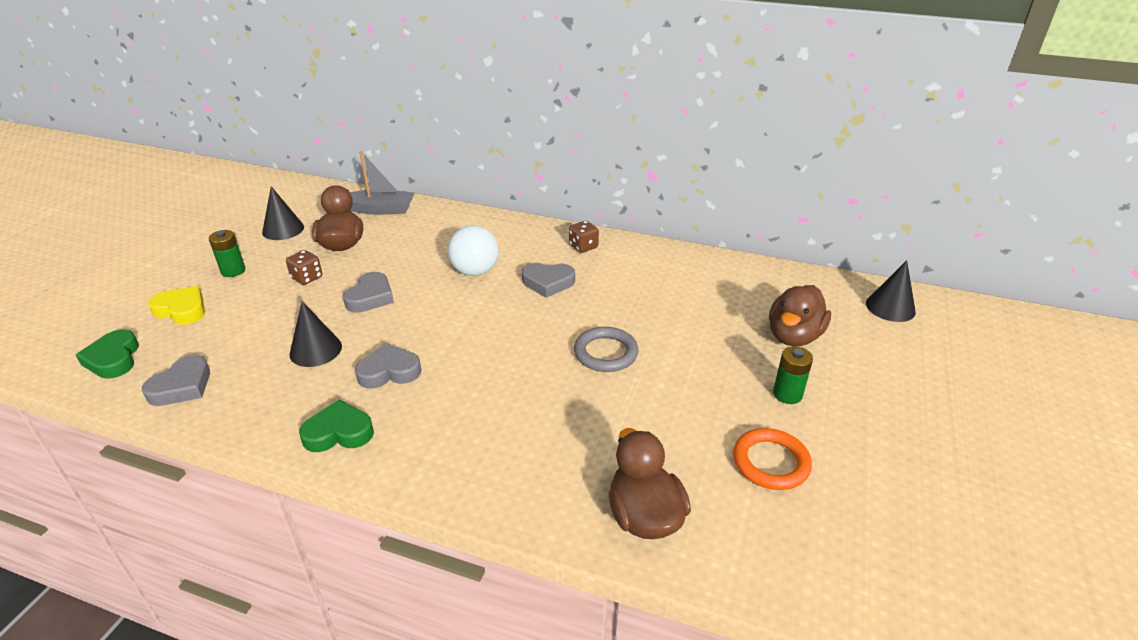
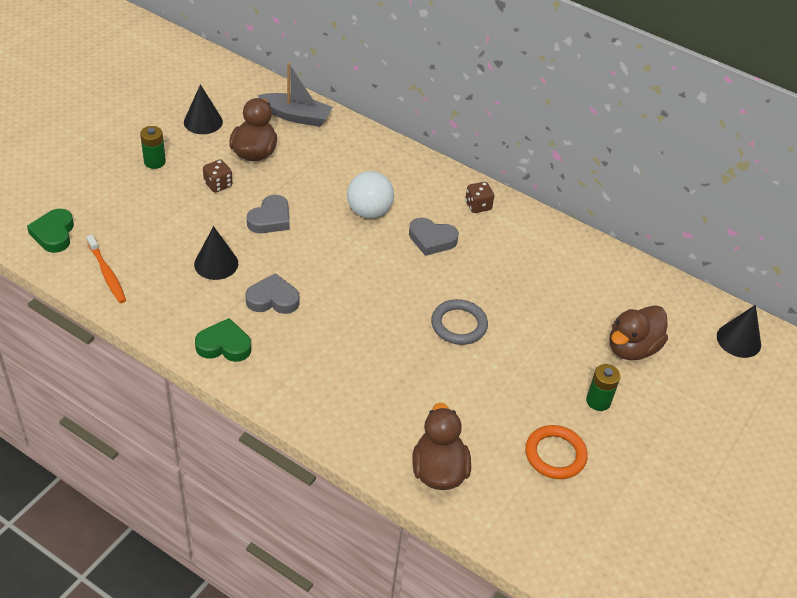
camera: 10 degrees right, 10 degrees up
grey heart [142,355,210,406] -> orange toothbrush [87,235,126,303]
yellow heart [148,286,205,325] -> none

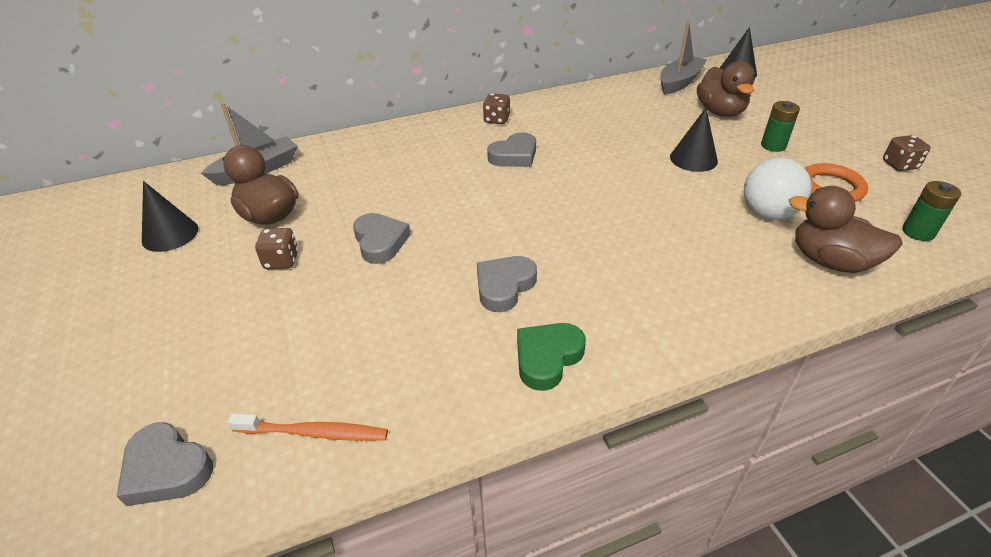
camera: 50 degrees left, 5 degrees down
green heart [27,209,74,253] -> grey heart [117,422,213,506]
green battery [140,126,166,169] -> green battery moved to [902,181,961,241]
black cone [194,226,238,280] -> black cone moved to [670,108,718,172]
white ball [347,171,394,218] -> white ball moved to [744,158,812,220]
grey ring [431,299,488,345] -> none
none -> grey boat [660,21,707,95]
none -> brown dice [883,135,931,171]

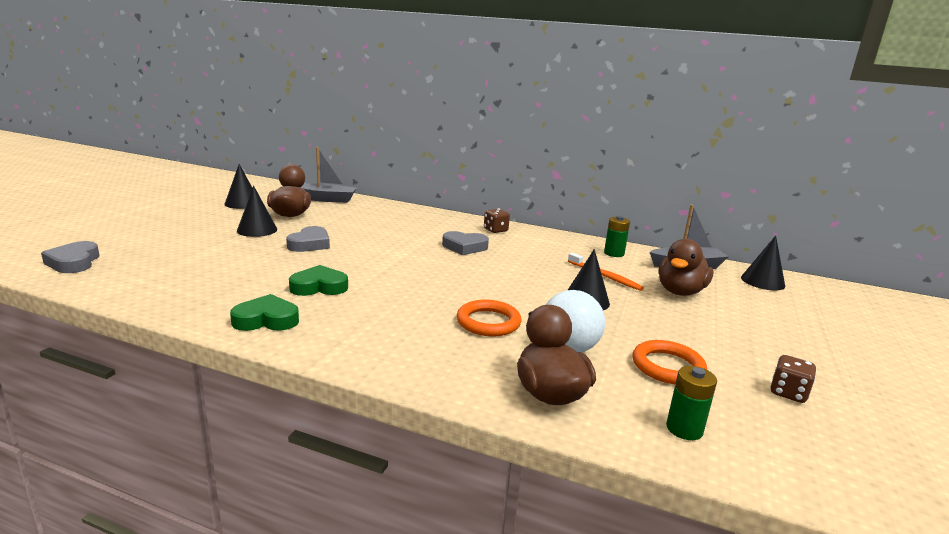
camera: 40 degrees right, 20 degrees down
orange toothbrush [228,413,388,441] -> orange toothbrush moved to [568,253,644,291]
brown dice [255,228,298,269] -> black cone [237,186,277,237]
grey heart [477,256,537,312] -> green heart [289,265,348,296]
green battery [761,101,800,152] -> green battery moved to [604,216,630,257]
none -> orange ring [457,300,522,336]

